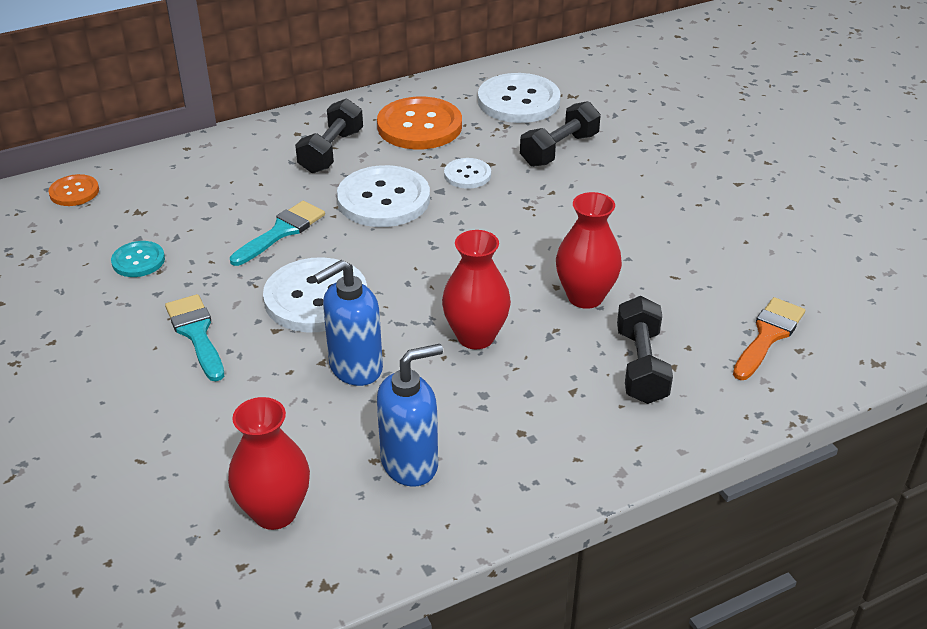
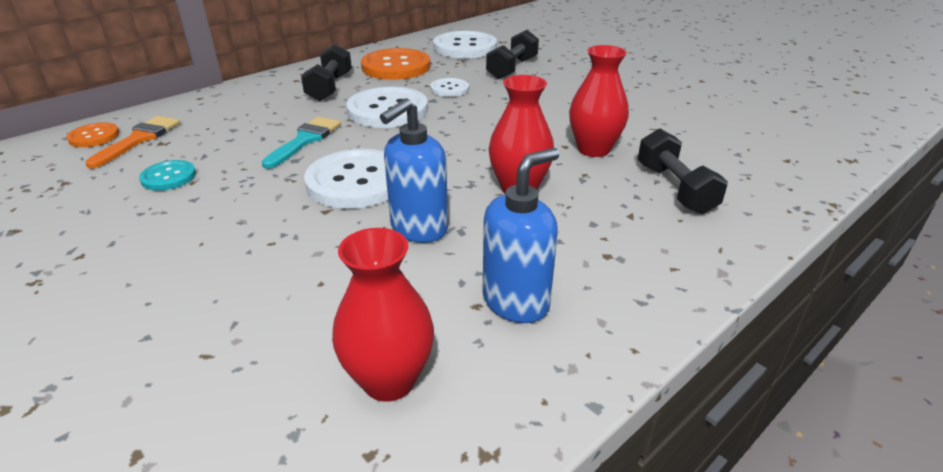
camera: 15 degrees left, 5 degrees down
turquoise brush [165,294,224,381] -> none
orange brush [733,297,805,380] -> orange brush moved to [85,116,180,168]

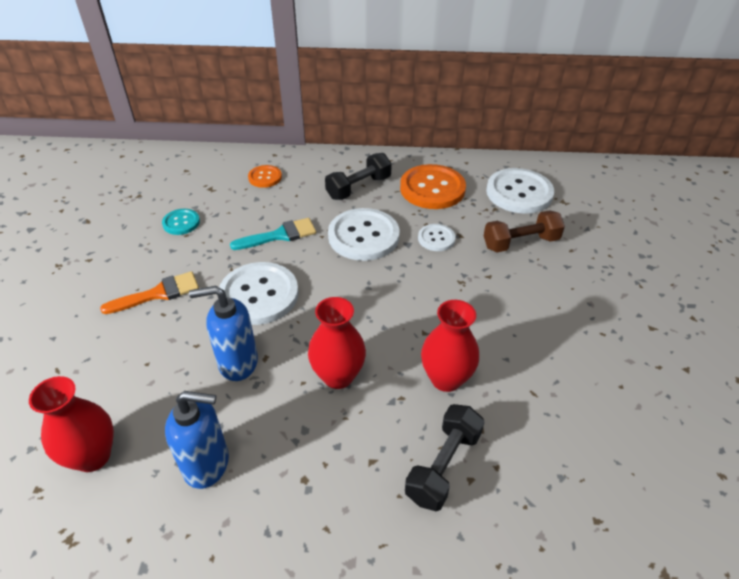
camera: 45 degrees right, 10 degrees up
orange button [66,122,119,147] -> orange button moved to [248,165,282,188]
orange brush [85,116,180,168] -> orange brush moved to [100,271,199,314]
black dumbbell [486,30,539,79] -> brown dumbbell [484,210,565,252]

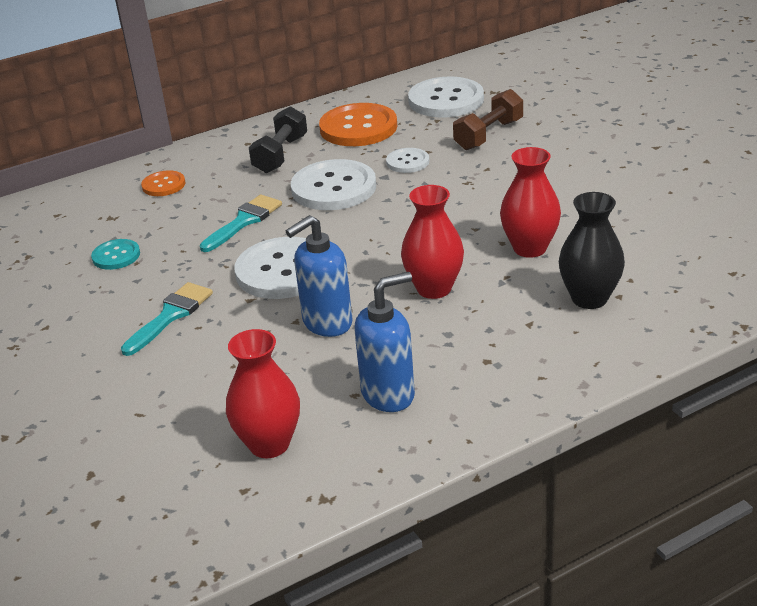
camera: 30 degrees left, 10 degrees down
orange brush [100,271,199,314] -> turquoise brush [121,282,213,356]
black dumbbell [405,404,484,511] -> black vase [559,192,625,309]

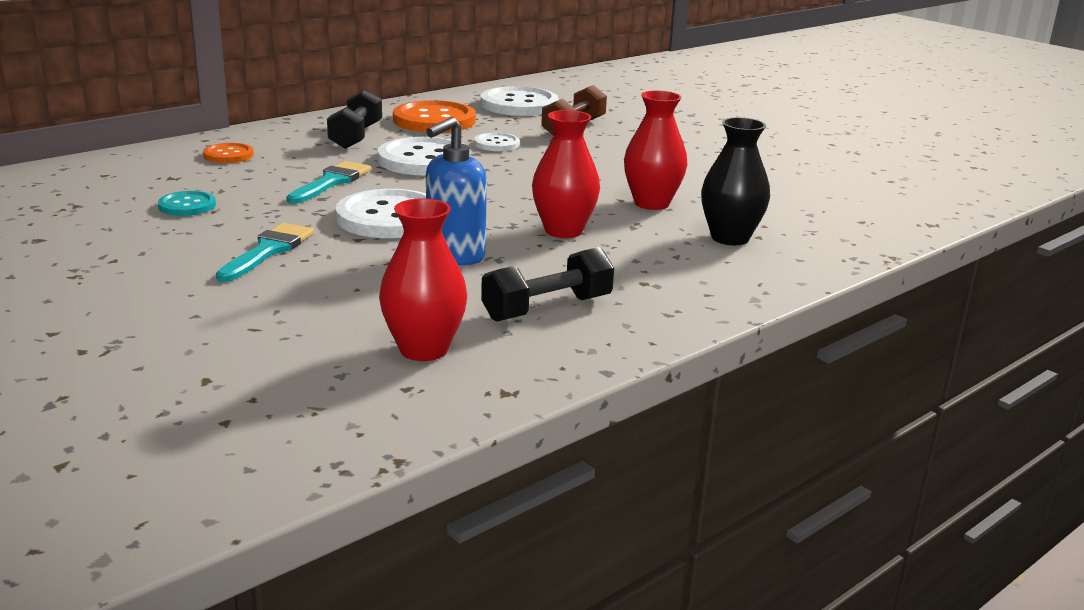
camera: 15 degrees left, 10 degrees down
blue soap dispenser [354,272,415,412] -> black dumbbell [481,247,614,322]

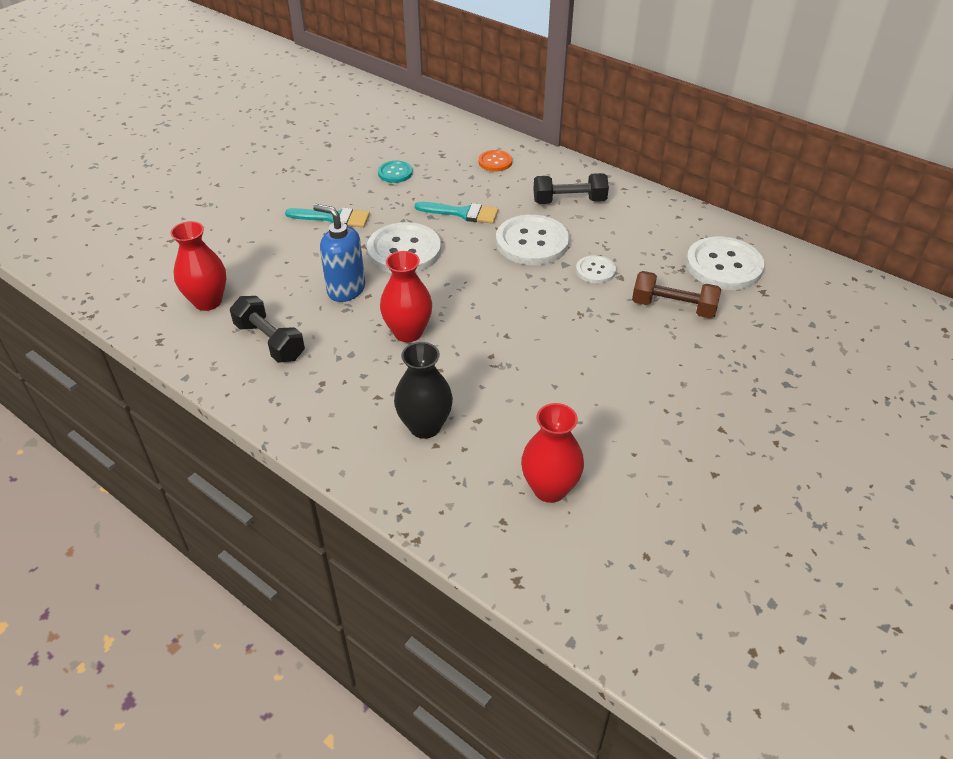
camera: 80 degrees right, 20 degrees up
orange button [393,100,476,132] -> none
red vase [624,91,688,210] -> red vase moved to [521,403,584,503]

